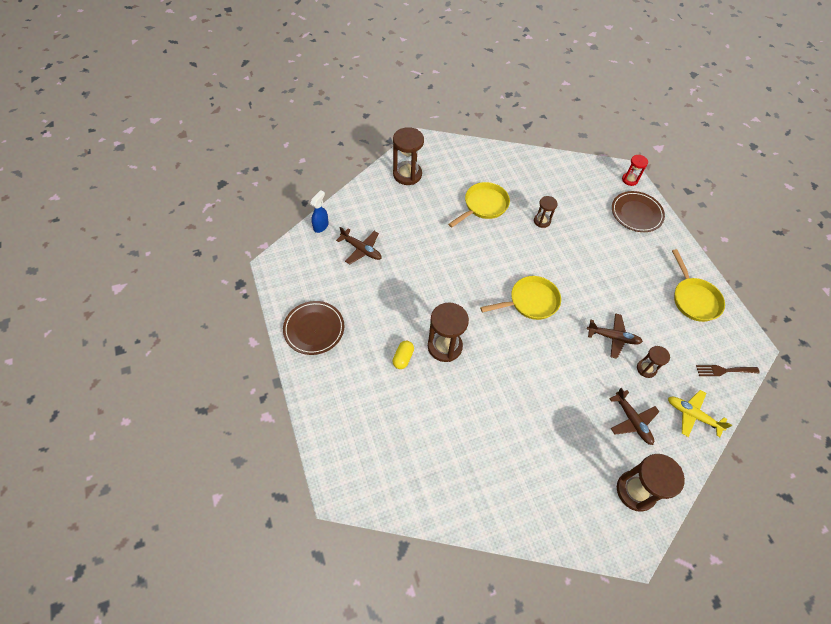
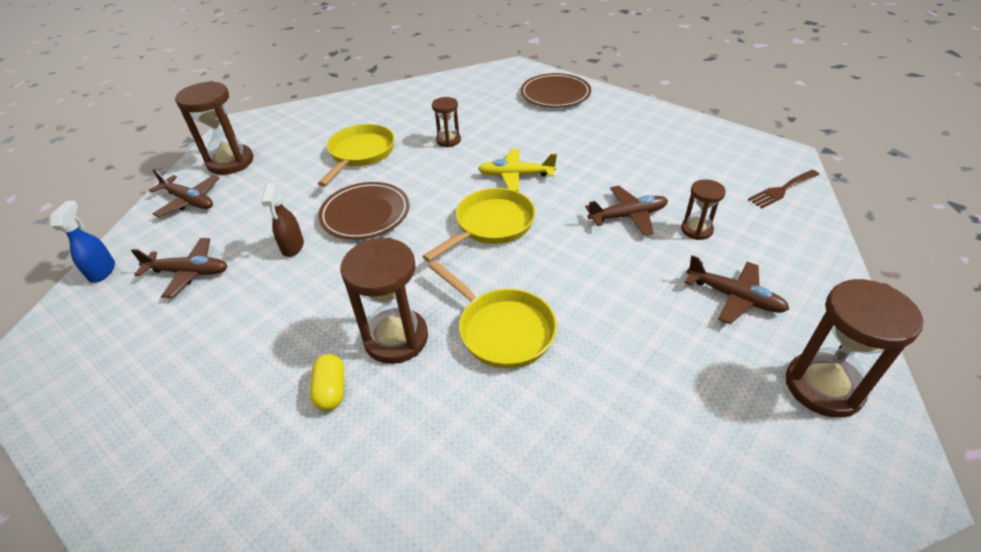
camera: 25 degrees left, 15 degrees down
brown plate [283,301,344,355] -> brown plate moved to [318,182,410,239]
red hourglass [622,155,648,186] -> none
yellow plane [668,390,732,437] -> yellow plane moved to [478,149,557,191]
yellow pan [672,249,725,322] -> yellow pan moved to [429,261,557,368]
none -> brown plane [149,169,220,217]
none -> brown spray bottle [261,183,304,257]

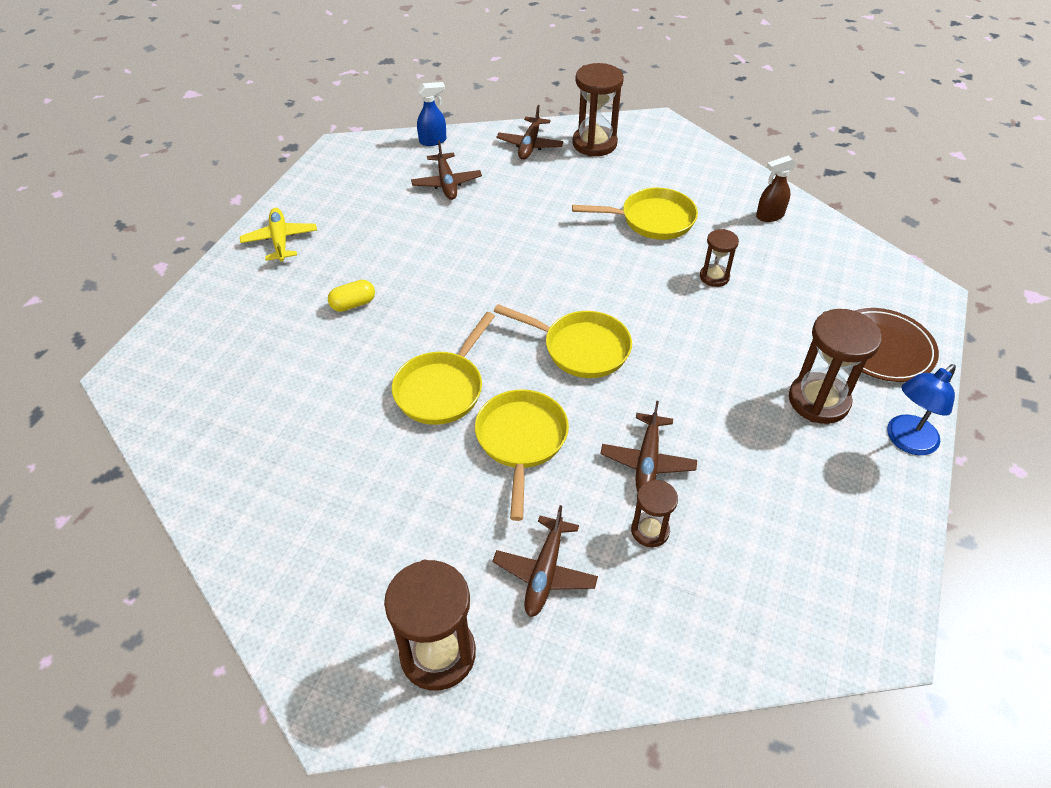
camera: 70 degrees right, 5 degrees up
brown spray bottle [261,183,304,257] -> brown spray bottle moved to [756,156,796,222]
brown plate [318,182,410,239] -> none
brown hourglass [340,238,428,364] -> brown hourglass moved to [789,309,882,424]
yellow plane [478,149,557,191] -> yellow plane moved to [240,208,317,262]
brown plane [585,186,668,235] -> brown plane turned 45 degrees clockwise [600,401,697,492]
brown fork [748,170,820,208] -> none
none -> yellow pan [475,389,569,521]
none -> blue lamp [887,364,956,455]

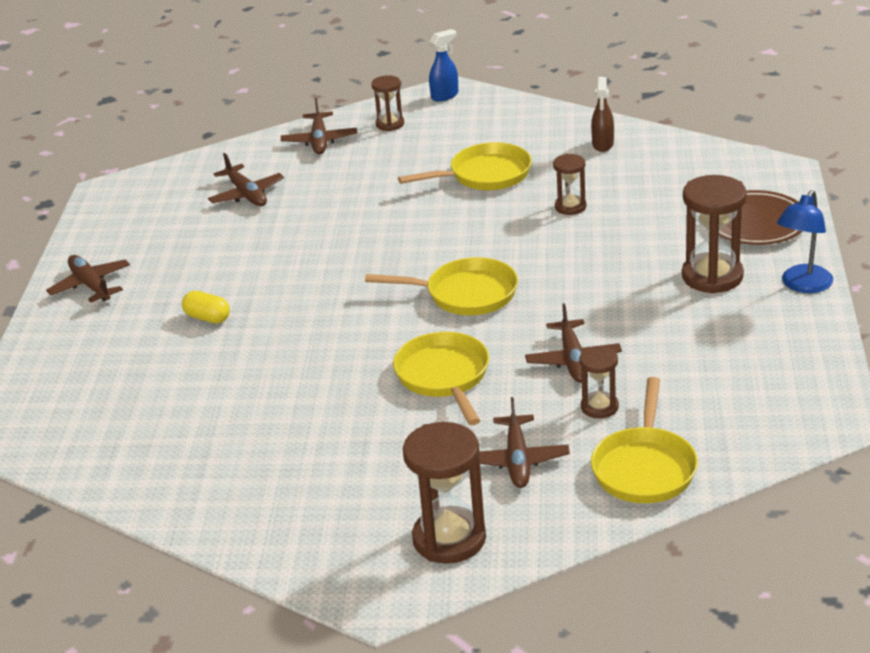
camera: 15 degrees left, 15 degrees down
yellow plane [240,208,317,262] -> brown plane [46,255,130,302]
yellow capsule [328,280,375,312] -> yellow capsule turned 75 degrees clockwise [182,291,230,324]
yellow pan [392,312,495,425] -> yellow pan moved to [591,377,698,503]
blue spray bottle [417,82,446,146] -> blue spray bottle moved to [429,29,458,102]
brown hourglass [572,63,624,156] -> brown hourglass [371,75,404,131], size x0.56
brown spray bottle [756,156,796,222] -> brown spray bottle turned 45 degrees counterclockwise [591,77,614,152]

